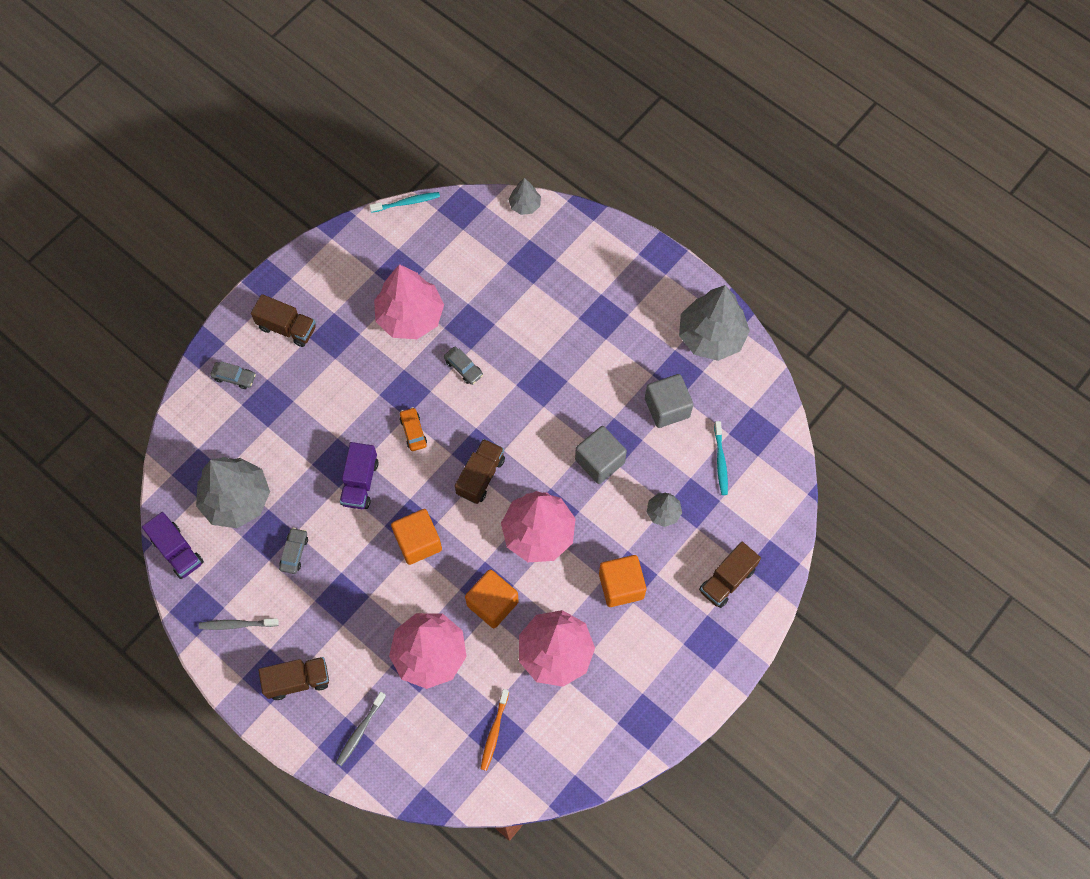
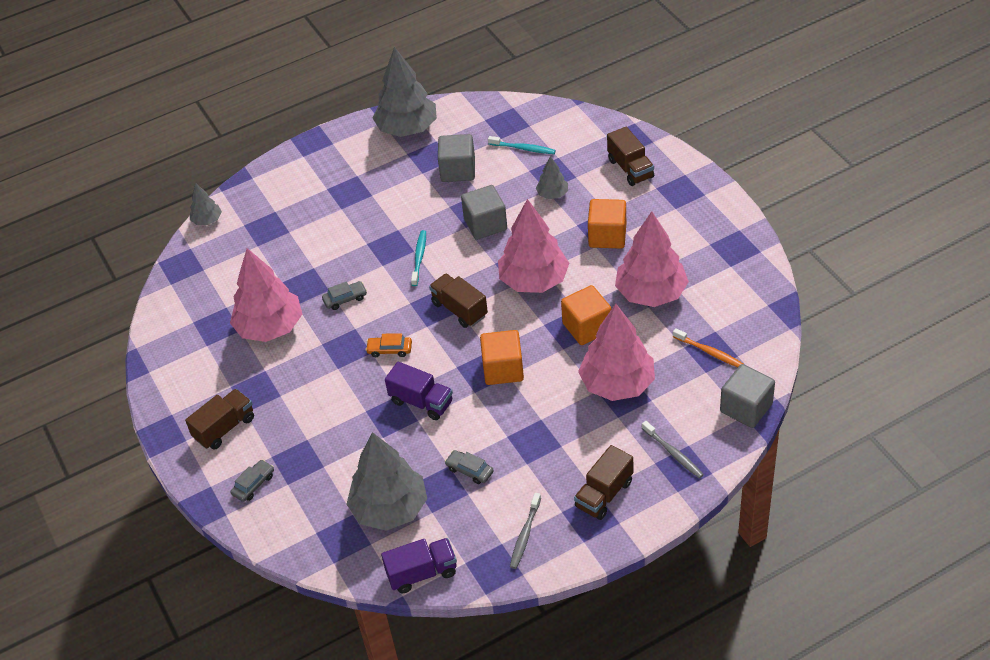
camera: 65 degrees left, 20 degrees down
brown truck [258,657,329,700] -> brown truck turned 150 degrees counterclockwise [574,445,633,520]
turquoise toothbrush [369,192,440,213] -> turquoise toothbrush moved to [411,230,426,286]
none -> grey cube [720,364,775,428]

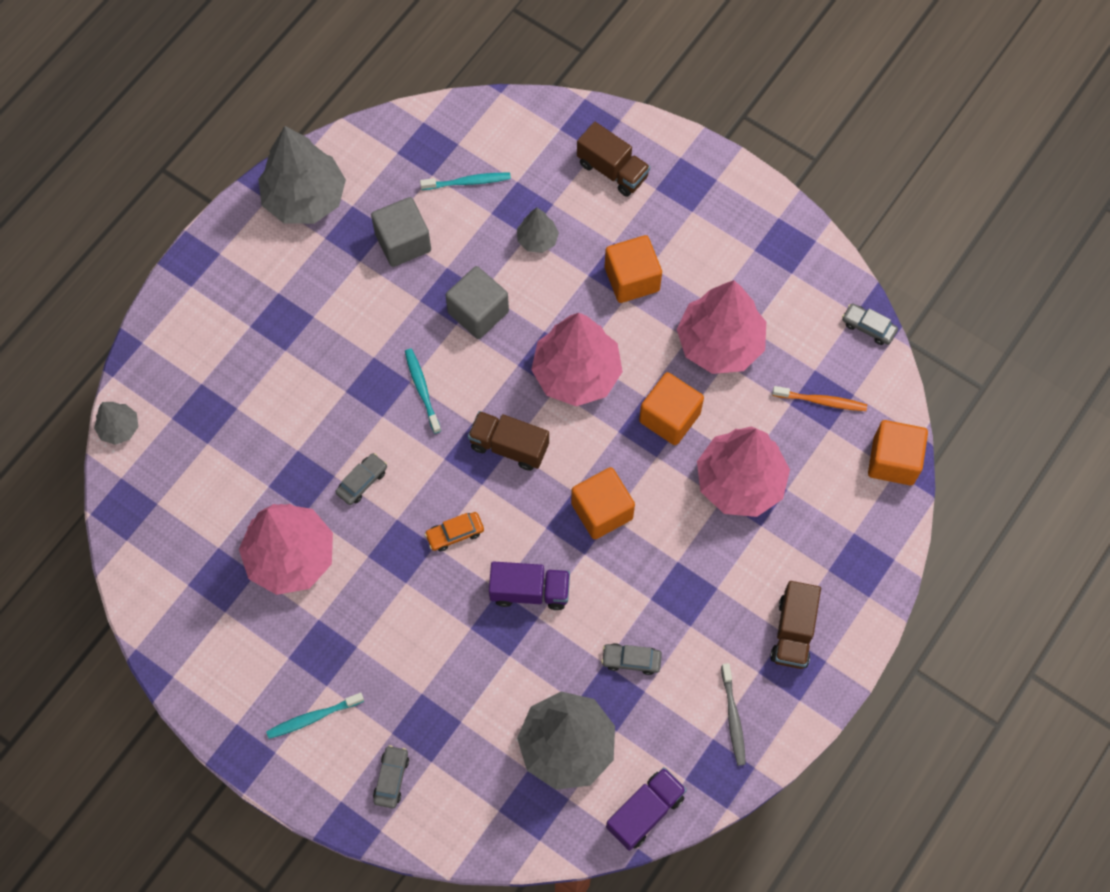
camera: 30 degrees left, 20 degrees up
brown truck [185,389,254,450] -> turquoise toothbrush [266,692,364,739]
grey toothbrush [642,421,704,478] -> none
grey cube [720,364,775,428] -> orange cube [868,420,928,485]
none -> grey car [842,304,898,345]

